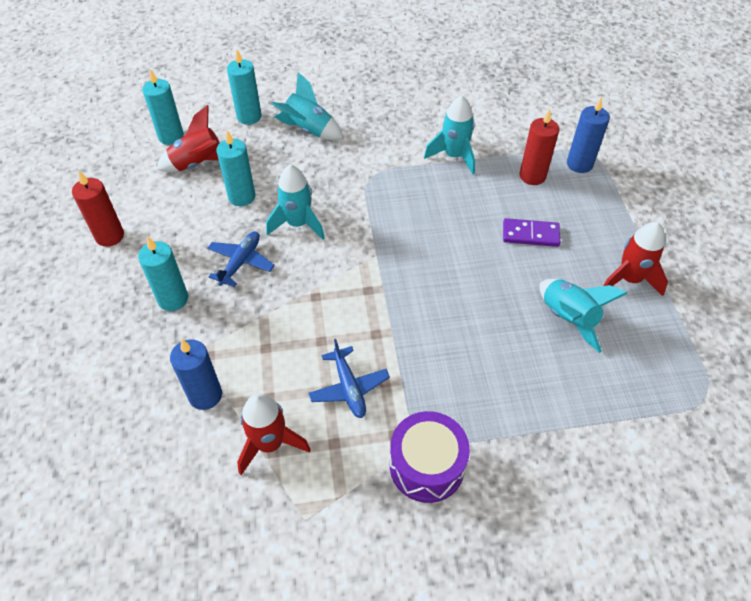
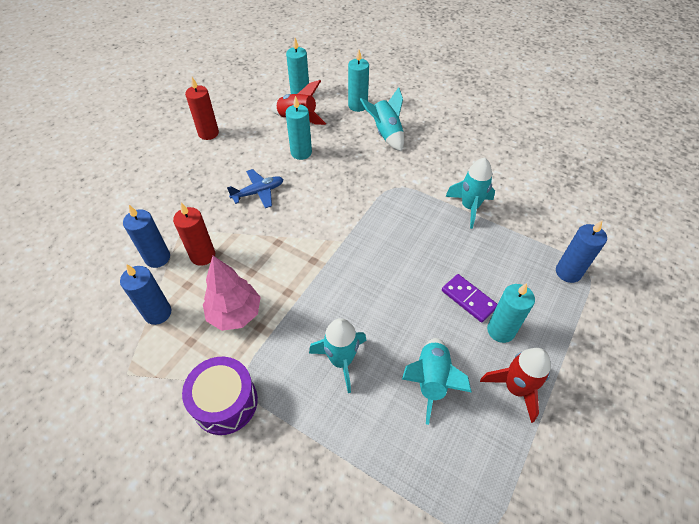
camera: 40 degrees right, 0 degrees up
turquoise candle [138,237,188,311] -> turquoise candle moved to [487,283,535,343]
red rocket [237,394,311,475] -> blue candle [120,264,171,325]
turquoise rocket [266,165,325,240] -> turquoise rocket moved to [309,318,367,393]
blue plane [309,339,390,418] -> pink tree [203,256,261,331]
red candle [519,109,559,185] -> red candle moved to [173,203,215,266]

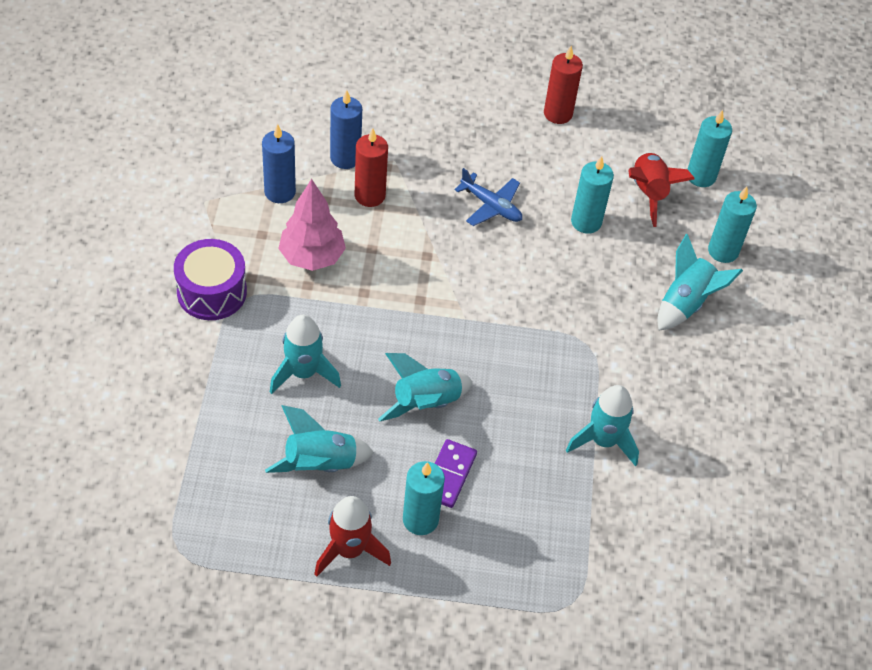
camera: 60 degrees right, 0 degrees up
blue candle [556,221,607,283] -> none
none -> turquoise rocket [378,353,473,422]

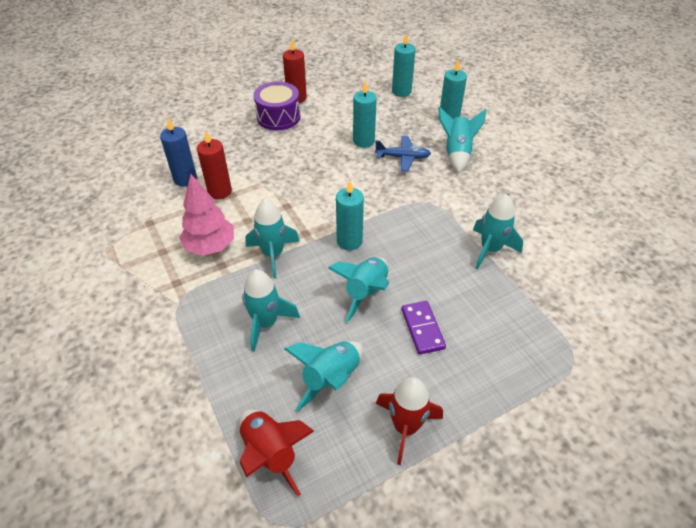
camera: 30 degrees left, 5 degrees down
purple drum [174,239,247,320] -> purple drum moved to [254,81,300,130]
blue candle [262,124,296,203] -> none
turquoise candle [403,461,445,535] -> turquoise candle moved to [336,180,364,250]
blue plane [454,168,522,226] -> blue plane moved to [375,136,431,171]
red rocket [628,152,695,227] -> red rocket moved to [239,409,314,496]
none -> turquoise rocket [245,199,300,278]

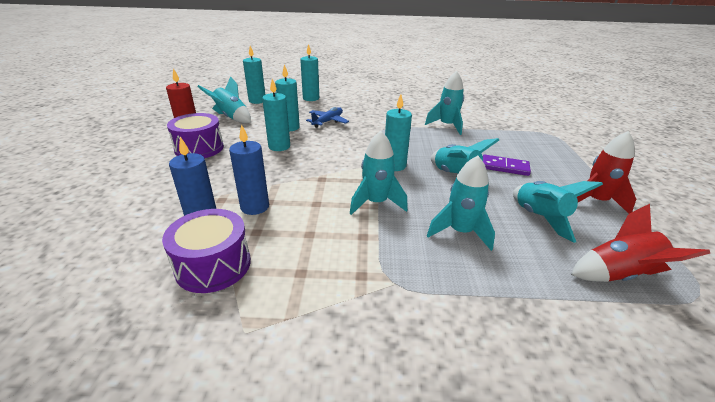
camera: 60 degrees left, 15 degrees down
pink tree [179,174,234,256] -> none
red candle [197,131,232,199] -> blue candle [229,124,269,215]
turquoise rocket [438,107,486,173] -> turquoise rocket moved to [197,76,251,123]
none -> purple drum [162,209,251,293]
none -> turquoise candle [262,79,290,151]

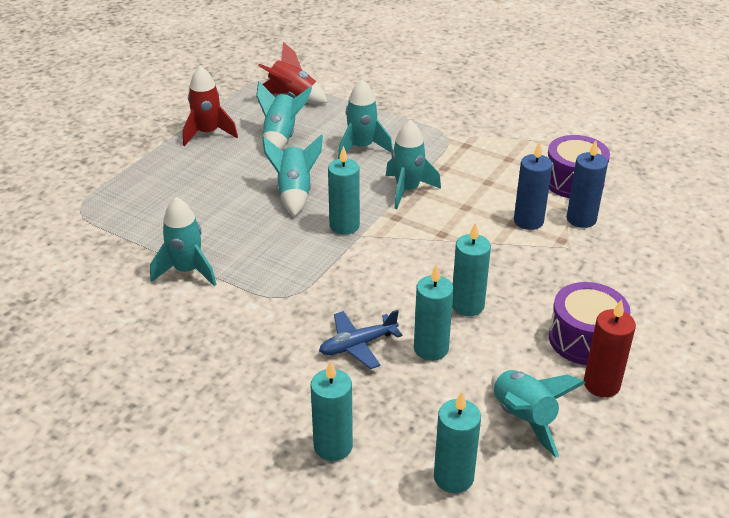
camera: 150 degrees left, 5 degrees up
purple domino [483,155,531,176] -> none

